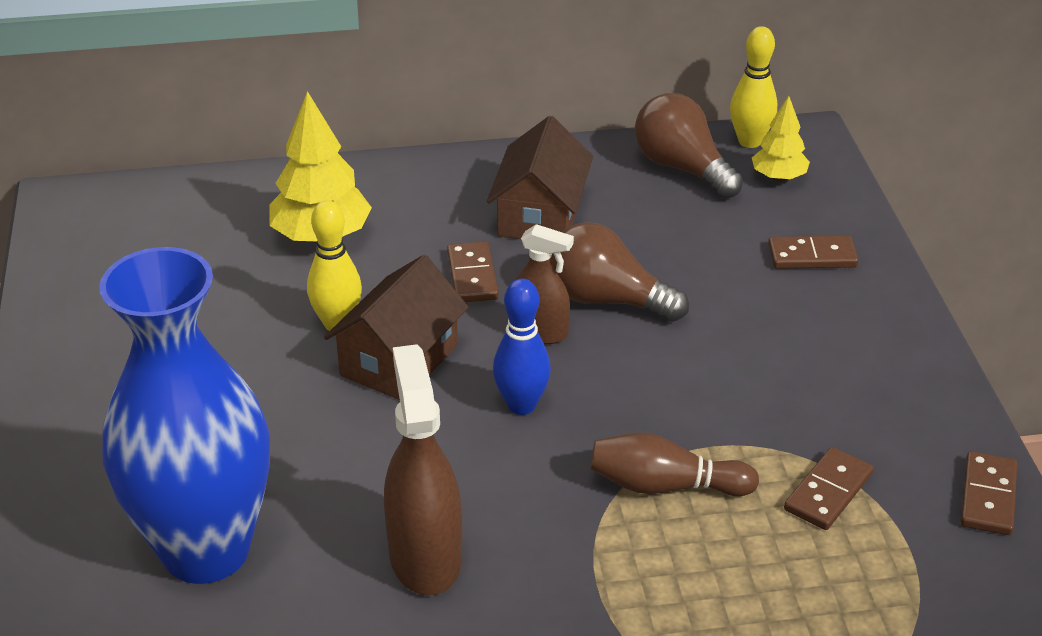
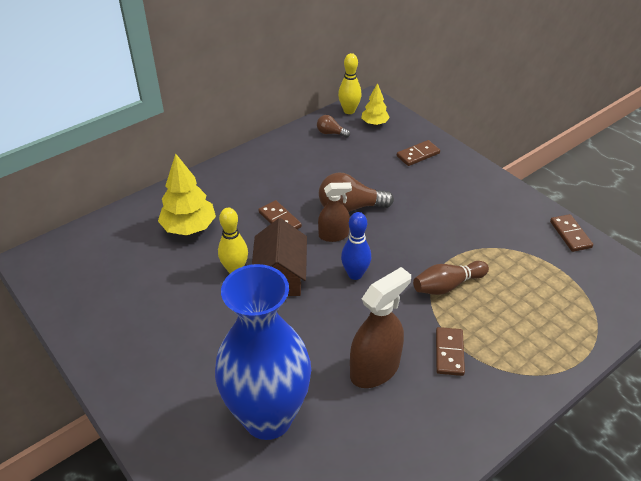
camera: 30 degrees left, 5 degrees up
brown spray bottle [384,344,462,595] -> brown spray bottle turned 90 degrees clockwise [350,267,411,388]
brown house [487,116,593,239] -> none
brown light bulb [635,93,743,199] -> brown light bulb [317,115,350,138], size x0.52
brown domino [784,447,873,530] -> brown domino moved to [436,327,465,376]

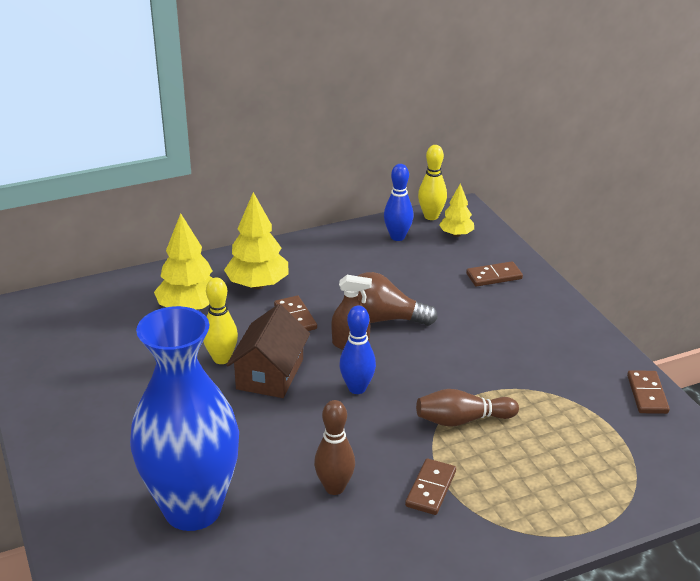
camera: 15 degrees right, 10 degrees down
brown light bulb [317,115,350,138] -> blue bowling pin [384,164,414,241]
brown spray bottle [350,267,411,388] -> brown bowling pin [314,400,355,495]
none -> yellow tree [224,192,289,289]

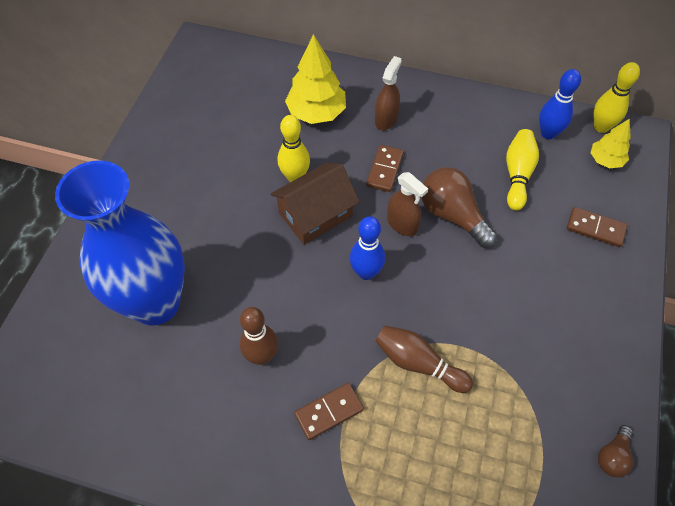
camera: 40 degrees right, 25 degrees up
yellow tree [224,192,289,289] -> brown spray bottle [375,56,402,130]
brown domino [627,370,670,414] -> brown light bulb [598,425,633,477]
none -> yellow bowling pin [506,129,539,211]

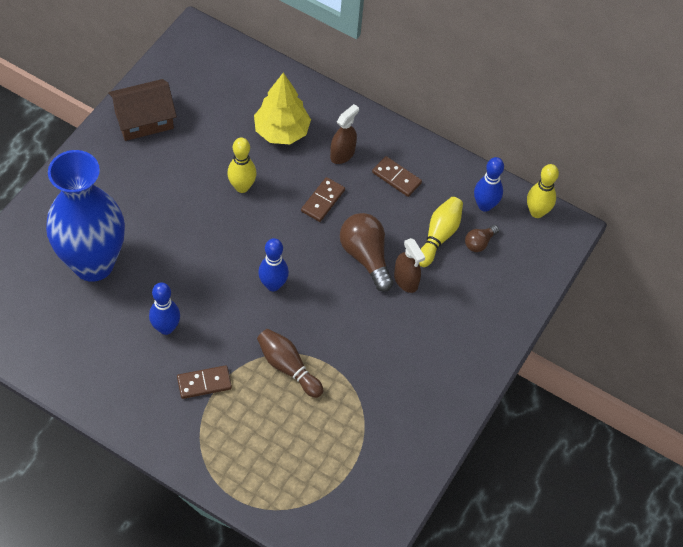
camera: 10 degrees right, 0 degrees up
brown bowling pin [240,307,278,365] -> blue bowling pin [149,282,180,335]
brown house [270,163,360,245] -> brown house moved to [108,79,177,141]
brown spray bottle [387,172,428,236] -> brown spray bottle moved to [394,238,425,293]
brown domino [567,207,627,247] -> brown domino moved to [372,156,422,197]
yellow tree [590,119,631,168] -> none
brown light bulb [598,425,633,477] -> brown light bulb moved to [465,225,499,252]

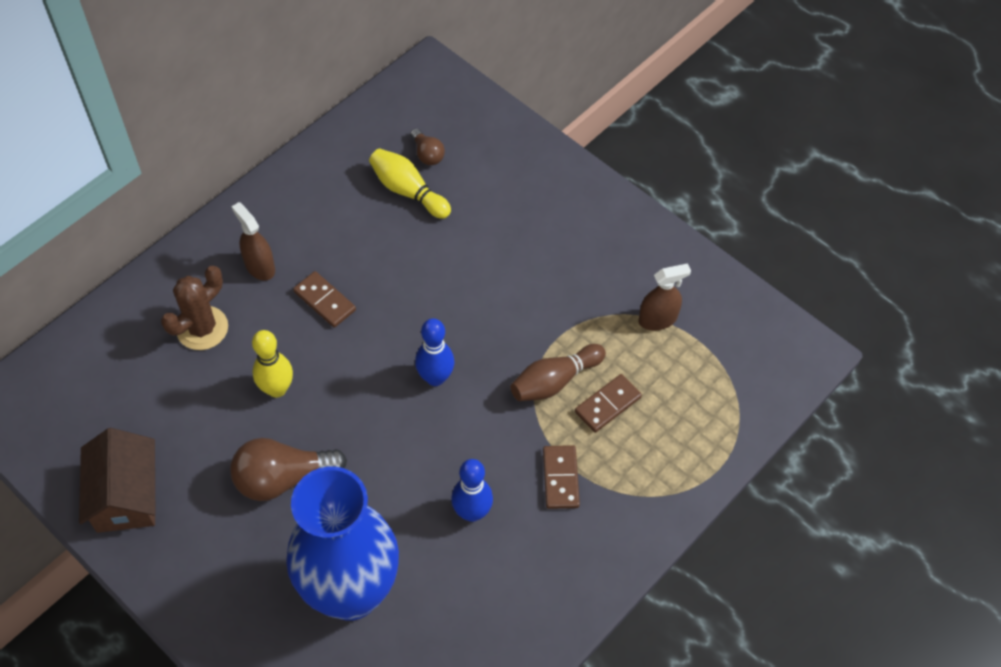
camera: 75 degrees left, 0 degrees up
yellow tree [254,73,311,144] -> brown cactus [161,266,228,350]
brown light bulb [340,213,393,292] -> brown light bulb moved to [230,438,347,501]
brown domino [372,156,422,197] -> brown domino moved to [575,374,642,433]
brown spray bottle [394,238,425,293] -> brown spray bottle moved to [639,263,691,330]
blue bowling pin [474,157,504,212] -> none
yellow bowling pin [527,164,559,218] -> none

